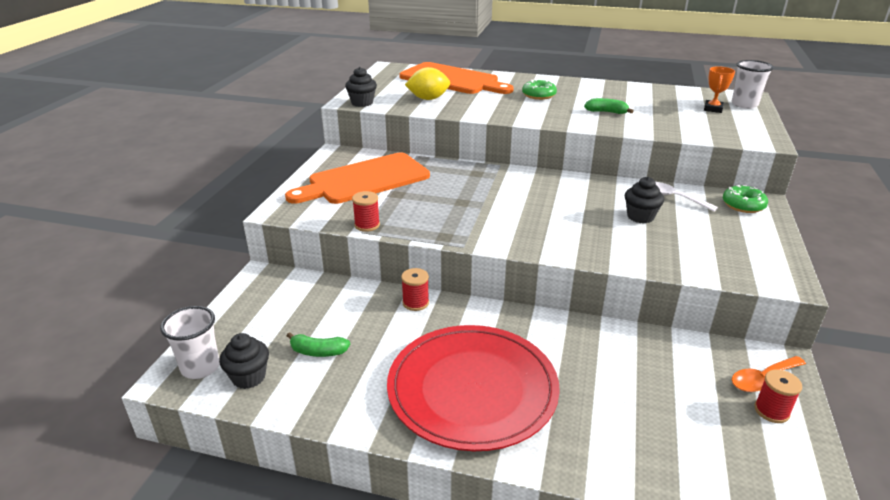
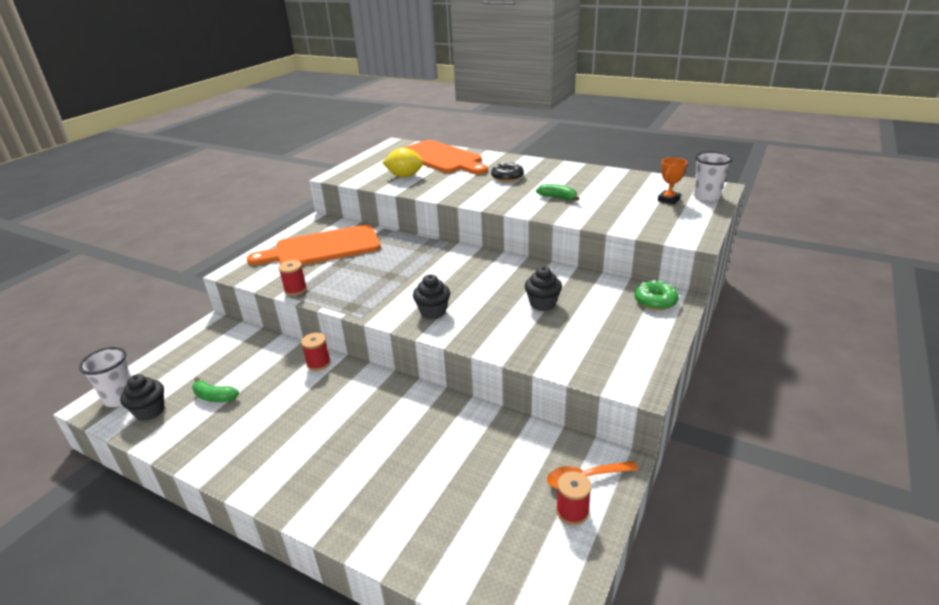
camera: 15 degrees right, 0 degrees up
black cupcake [345,67,377,107] -> black cupcake moved to [413,274,450,319]
red plate [387,325,560,451] -> none
green donut [522,79,557,100] -> black donut [491,162,524,182]
white spoon [656,182,718,212] -> none

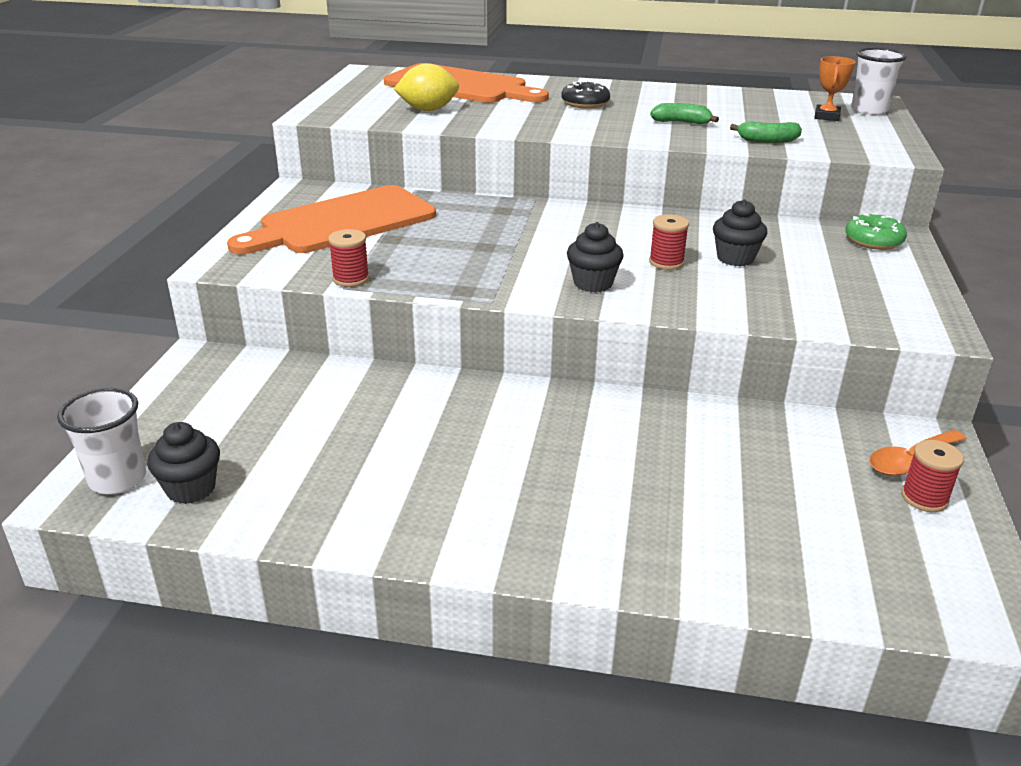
camera: 20 degrees left, 0 degrees up
green banana [192,377,239,402] -> green banana moved to [730,121,802,143]
red spool [301,333,331,371] -> red spool moved to [649,214,689,270]

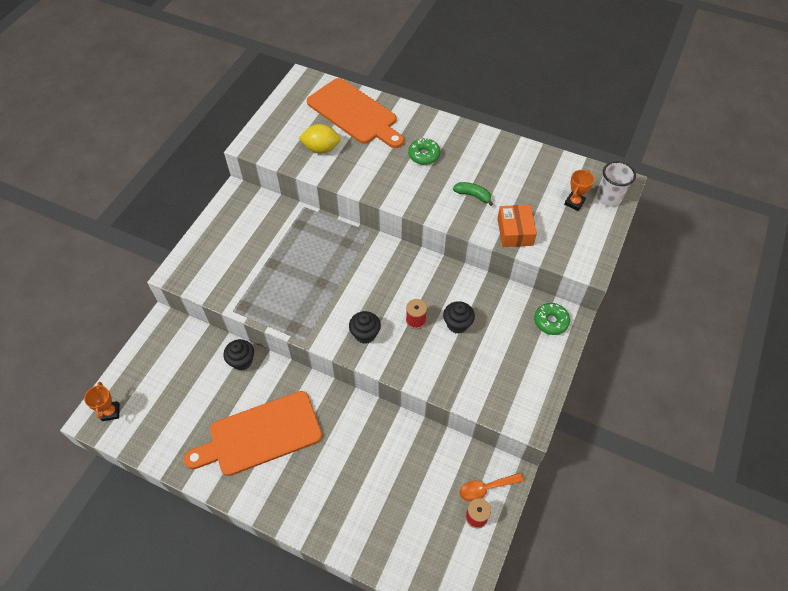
camera: 15 degrees right, 25 degrees up
white cup [57,388,146,494] -> orange trophy [84,382,120,421]
black cupcake [147,422,220,504] -> black cupcake moved to [223,339,254,371]
orange cutting board [227,185,436,254] -> orange cutting board moved to [184,391,322,476]
red spool [328,229,369,287] -> none
black donut [562,81,610,109] -> green donut [408,138,440,165]
green banana [730,121,802,143] -> orange box [497,205,537,247]

